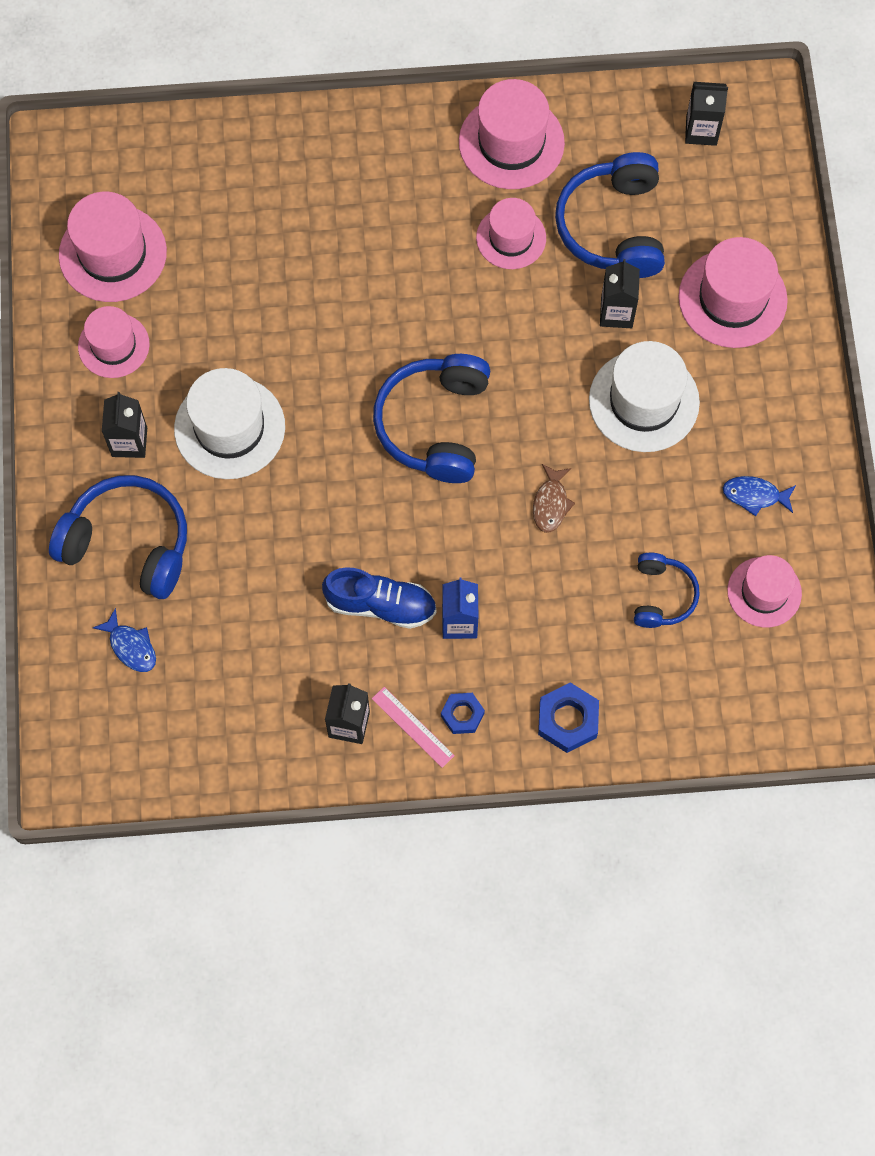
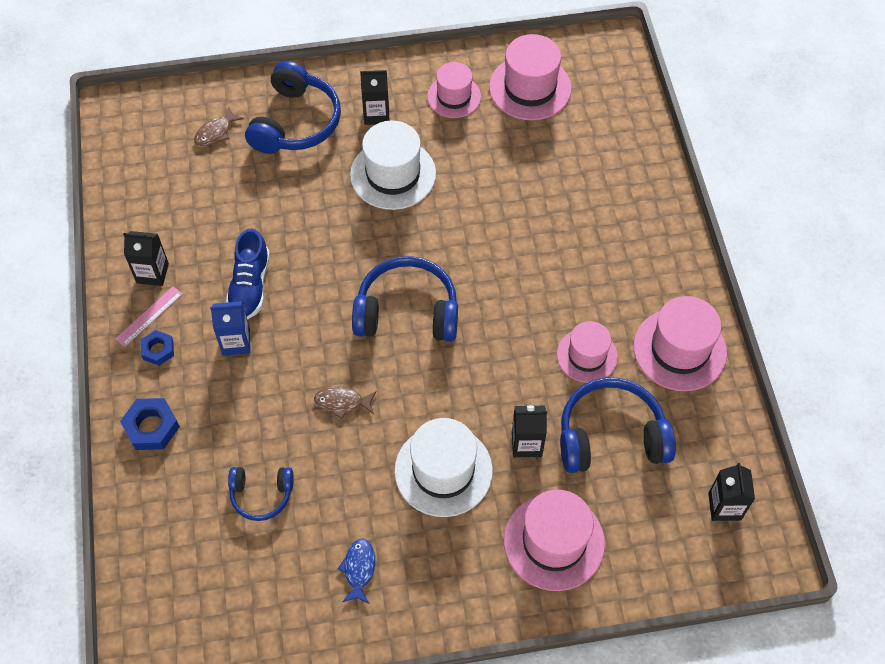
camera: 85 degrees right, 10 degrees down
blue fish [93,608,156,672] -> brown fish [194,106,244,146]
pink hat [727,555,802,627] -> none

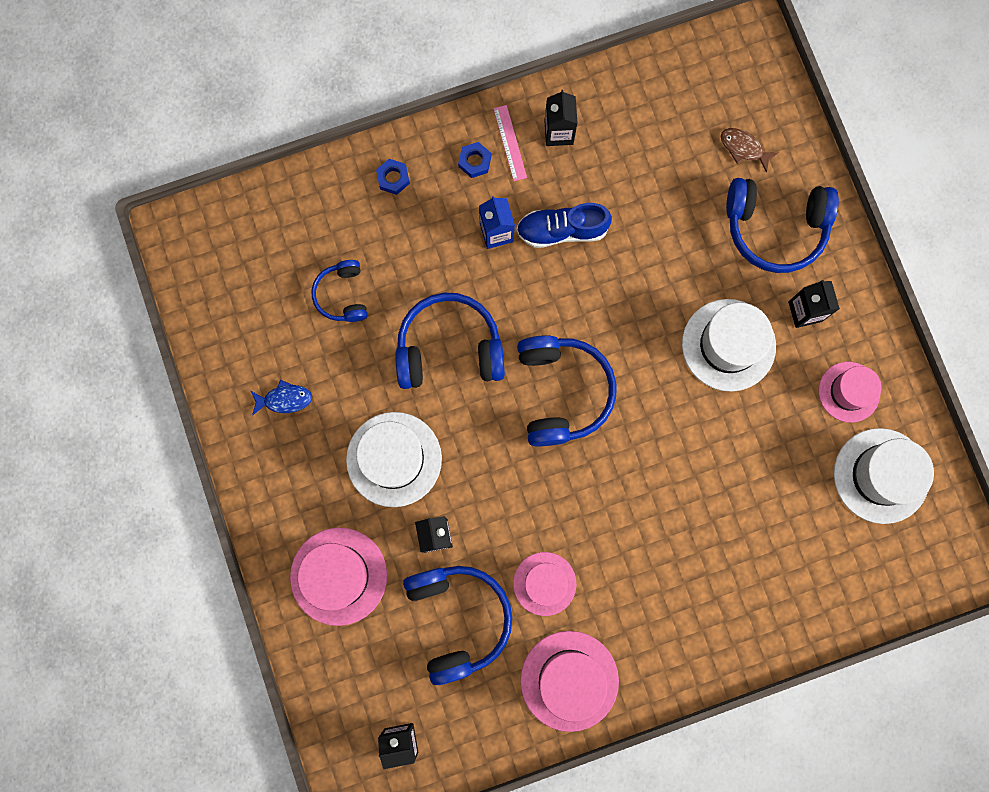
camera: 80 degrees right, 20 degrees up
pink ruler [115,287,183,347] -> pink ruler turned 45 degrees clockwise [493,105,527,181]
blue nut [120,398,180,450] -> blue nut [376,159,410,195], size x0.65
brown fish [314,387,377,419] -> blue headphones [395,293,505,389]
pink hat [489,34,572,120] -> white hat [834,428,934,524]

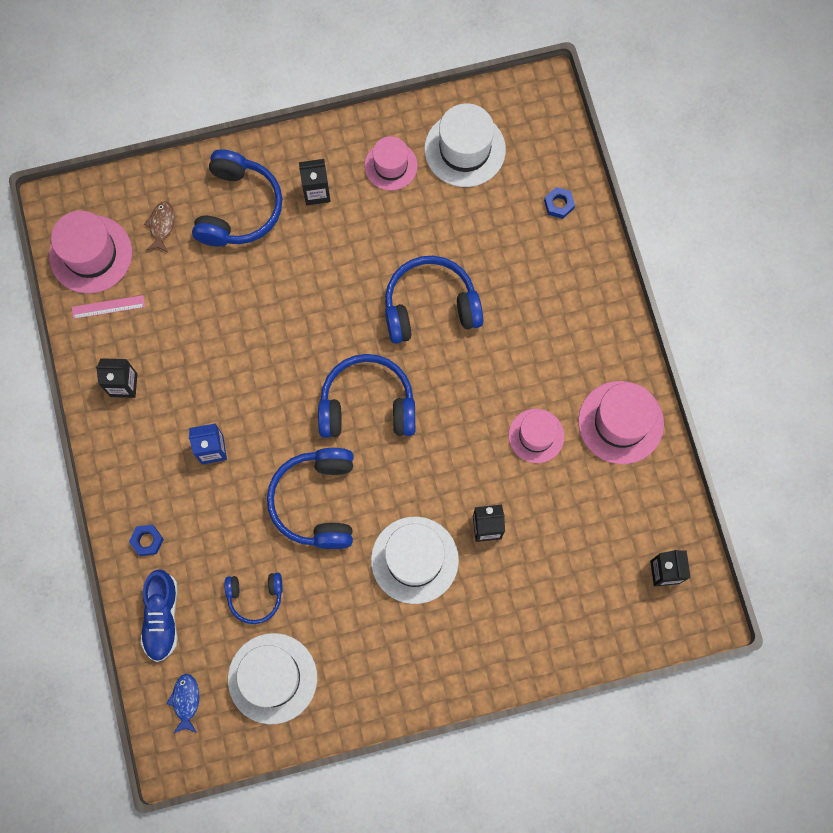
camera: 85 degrees left, 5 degrees down
blue fish [251,380,312,416] -> blue fish moved to [166,674,199,733]
pink hat [290,527,387,626] -> pink hat moved to [49,211,132,294]
blue headphones [403,566,512,685] -> blue headphones moved to [385,256,483,344]
blue nut [458,142,491,178] -> blue nut moved to [544,187,575,219]
pink ruler [493,105,527,181] -> pink ruler moved to [72,295,145,319]
blue shoe [516,203,612,248] -> blue shoe moved to [141,569,178,662]
white hat [682,299,776,392] -> white hat moved to [228,633,317,724]
brown fish [721,128,779,173] -> brown fish turned 150 degrees clockwise [144,201,175,253]

